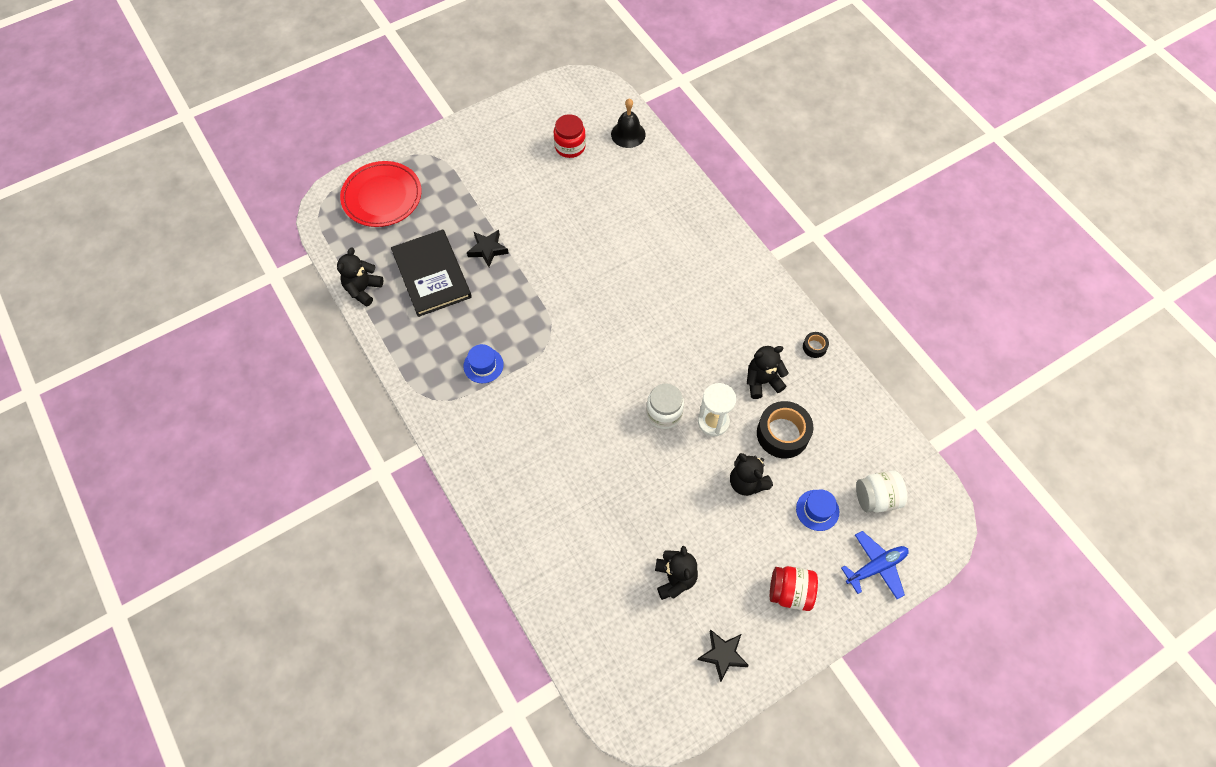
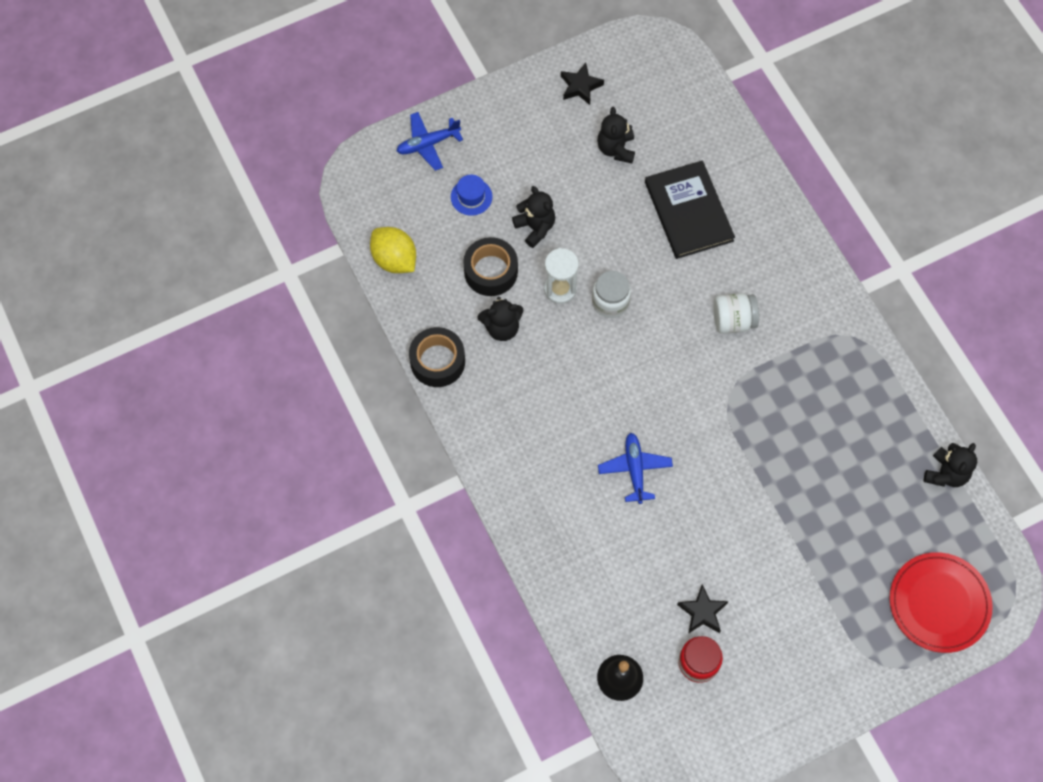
camera: 175 degrees left, 5 degrees up
black book [391,229,472,317] -> black book moved to [645,160,735,259]
blue hat [464,344,504,383] -> none
black star [467,230,509,267] -> black star moved to [677,584,729,634]
red jar [770,566,818,611] -> none
black tape [803,332,829,358] -> black tape [409,327,465,387], size x2.07
white jar [856,470,907,513] -> white jar moved to [713,293,759,334]
none -> yellow lemon [370,227,416,273]
none -> blue plane [598,433,673,504]

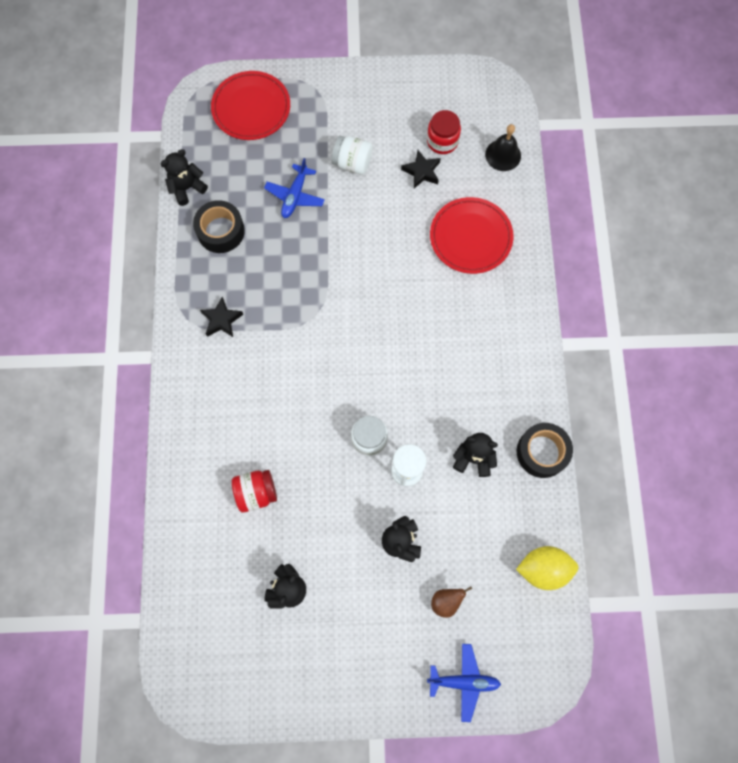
camera: 155 degrees left, 5 degrees up
yellow lemon [370,227,416,273] -> yellow lemon turned 75 degrees counterclockwise [516,546,578,590]
blue hat [451,175,492,216] -> brown pear [431,586,472,618]
black tape [463,237,518,296] -> black tape moved to [193,200,245,253]
black star [561,63,604,105] -> black star moved to [200,297,243,337]
blue plane [598,433,673,504] -> blue plane moved to [264,158,325,218]
black book [645,160,735,259] -> red jar [232,470,277,513]
white jar [713,293,759,334] -> white jar moved to [332,136,372,175]
none -> red plate [430,197,514,274]

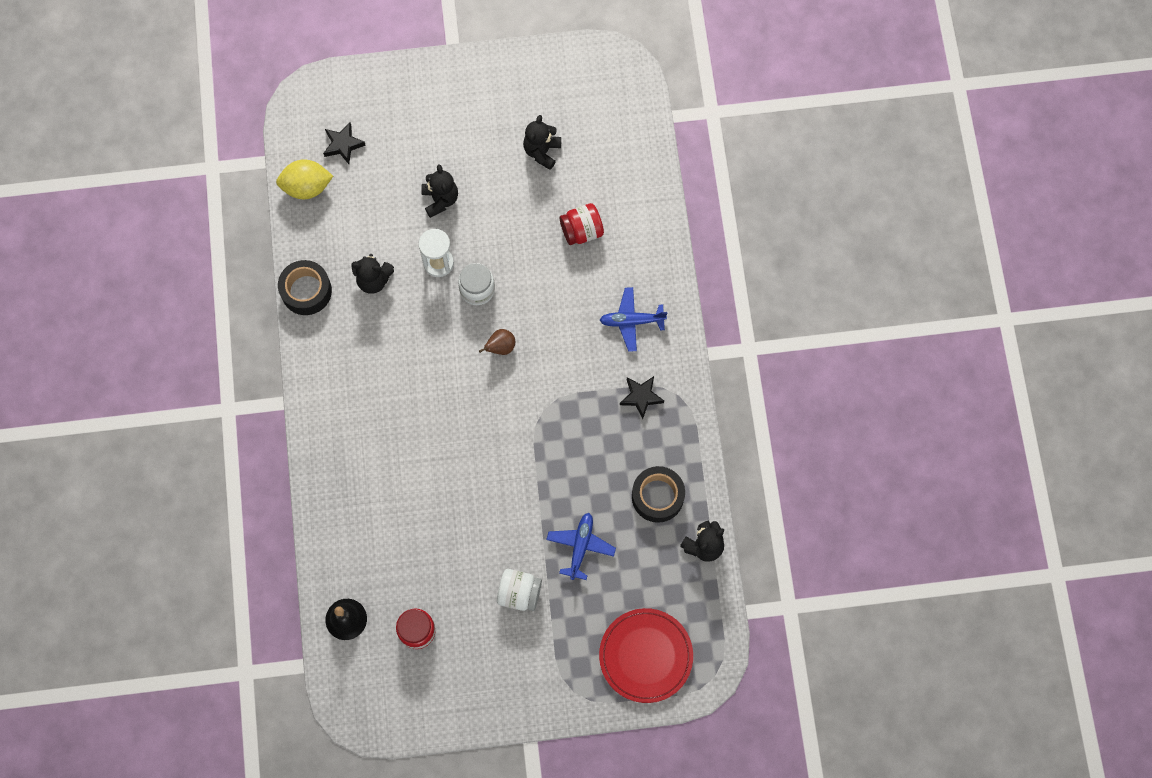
camera: 175 degrees right, 0 degrees up
black star [401,150,441,188] -> black star moved to [323,122,366,164]
blue plane [427,644,501,722] -> blue plane moved to [600,287,667,352]
red plate [430,197,514,274] -> none
brown pear [431,586,472,618] -> brown pear moved to [479,329,515,355]

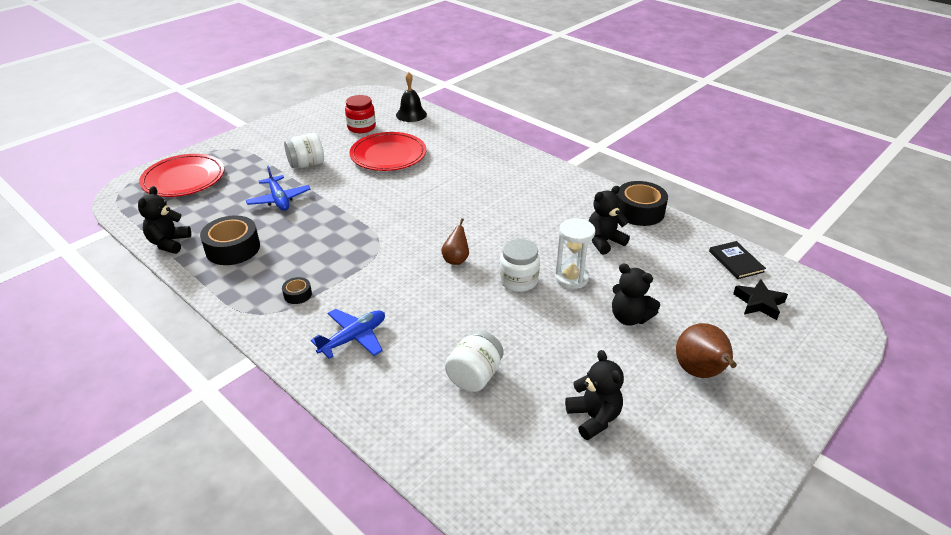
camera: 140 degrees right, 35 degrees down
yellow lemon [276,159,333,199] -> black book [709,241,766,279]
red jar [560,203,604,245] -> white jar [445,330,503,392]
black star [620,376,664,419] -> black tape [282,277,312,304]
none -> red plate [350,132,426,171]
none -> brown pear [676,323,737,378]

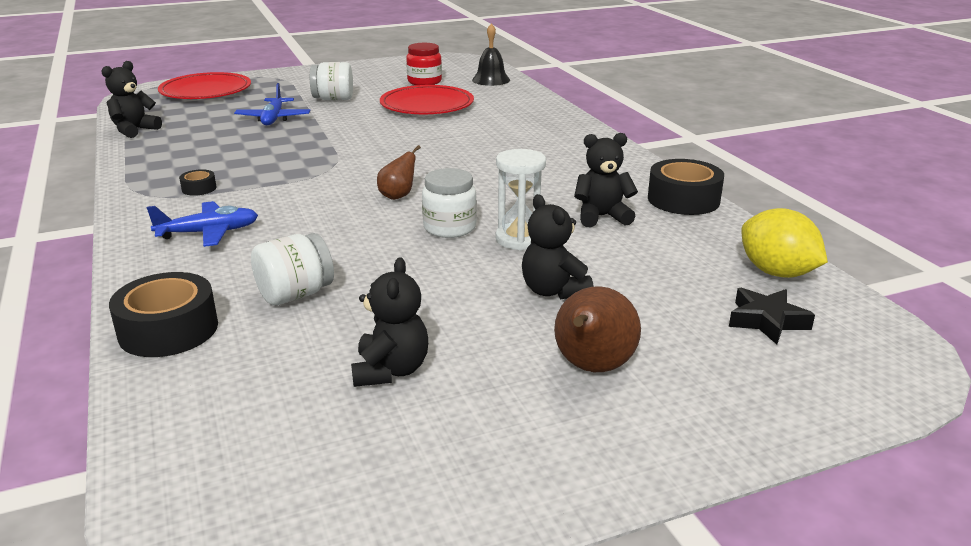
camera: 25 degrees right, 10 degrees down
black tape [200,215,260,265] -> black tape moved to [109,272,218,357]
black book [709,241,766,279] -> yellow lemon [741,208,828,278]

